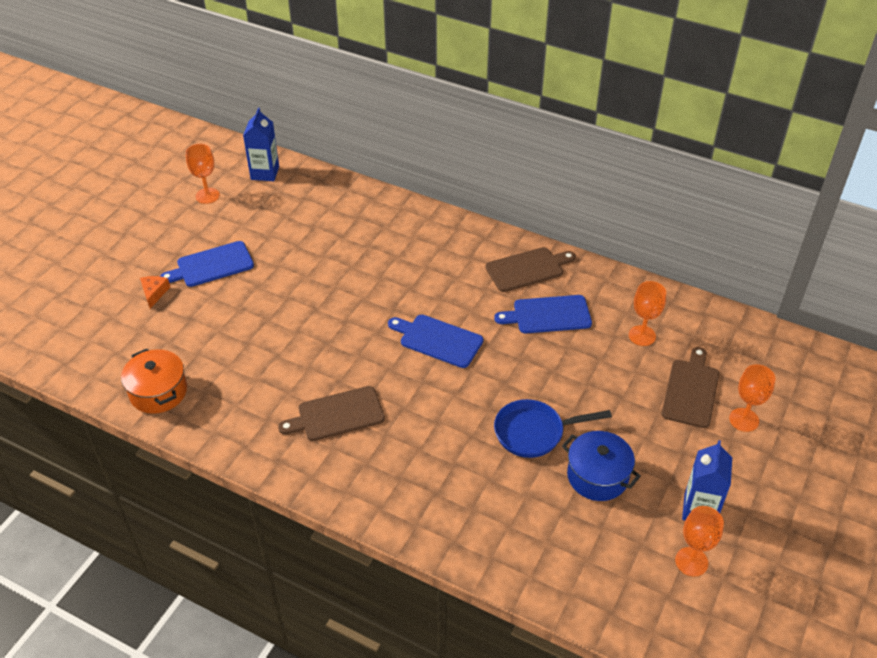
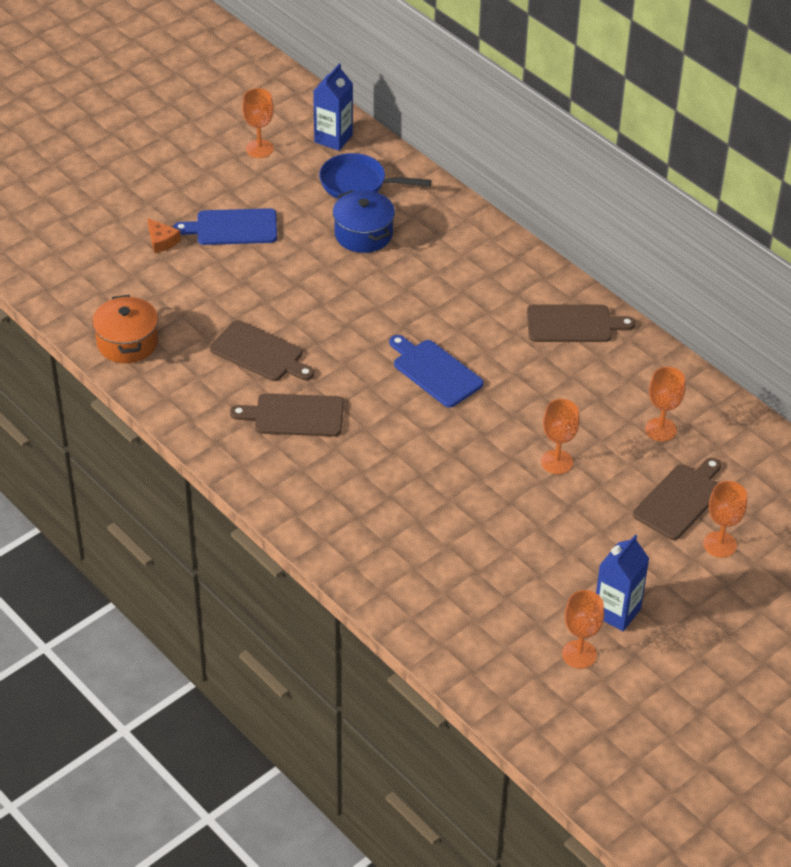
camera: 20 degrees right, 0 degrees up
orange cheese [140,276,170,309] -> orange cheese turned 120 degrees clockwise [148,218,181,253]
blue cutting board [494,295,592,333] -> none
blue pan [494,399,612,458] -> blue pan moved to [319,153,432,199]
blue pot [562,431,641,501] -> blue pot moved to [333,190,395,253]
none -> brown cutting board [210,320,314,381]
none -> orange goblet [541,399,580,474]

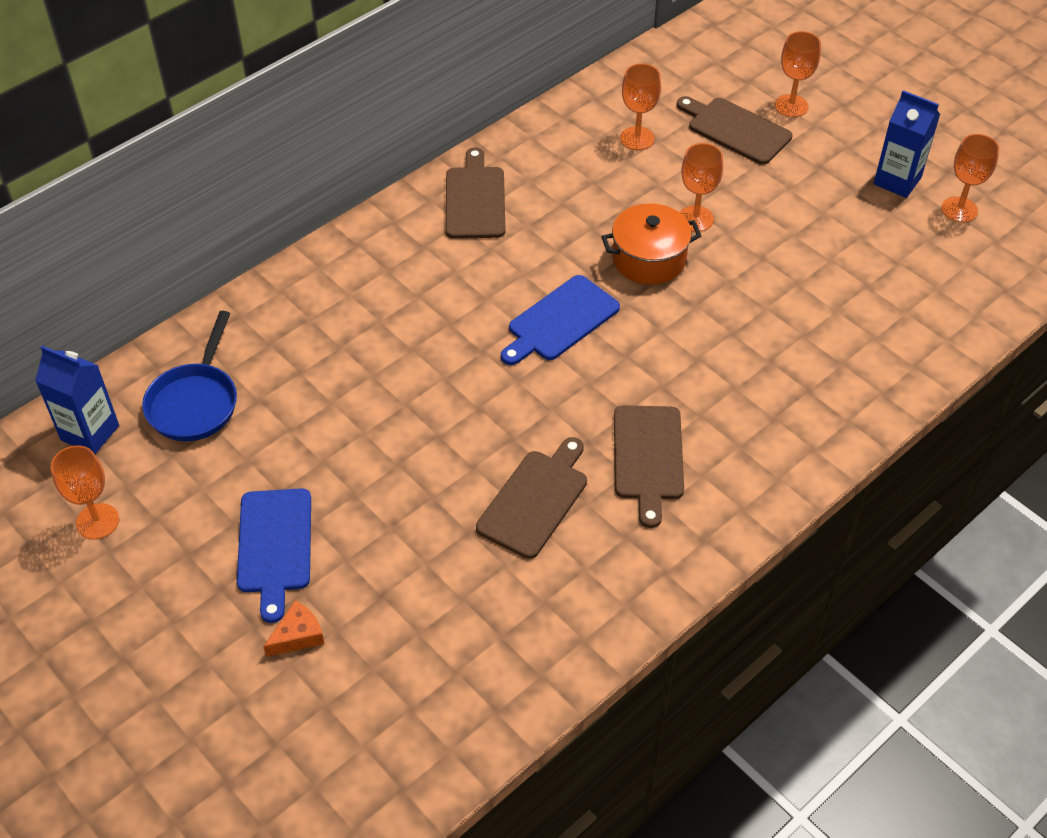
camera: 90 degrees left, 5 degrees up
orange pot [92,295,158,363] -> orange pot moved to [601,203,701,285]
blue pot [333,190,395,253] -> none

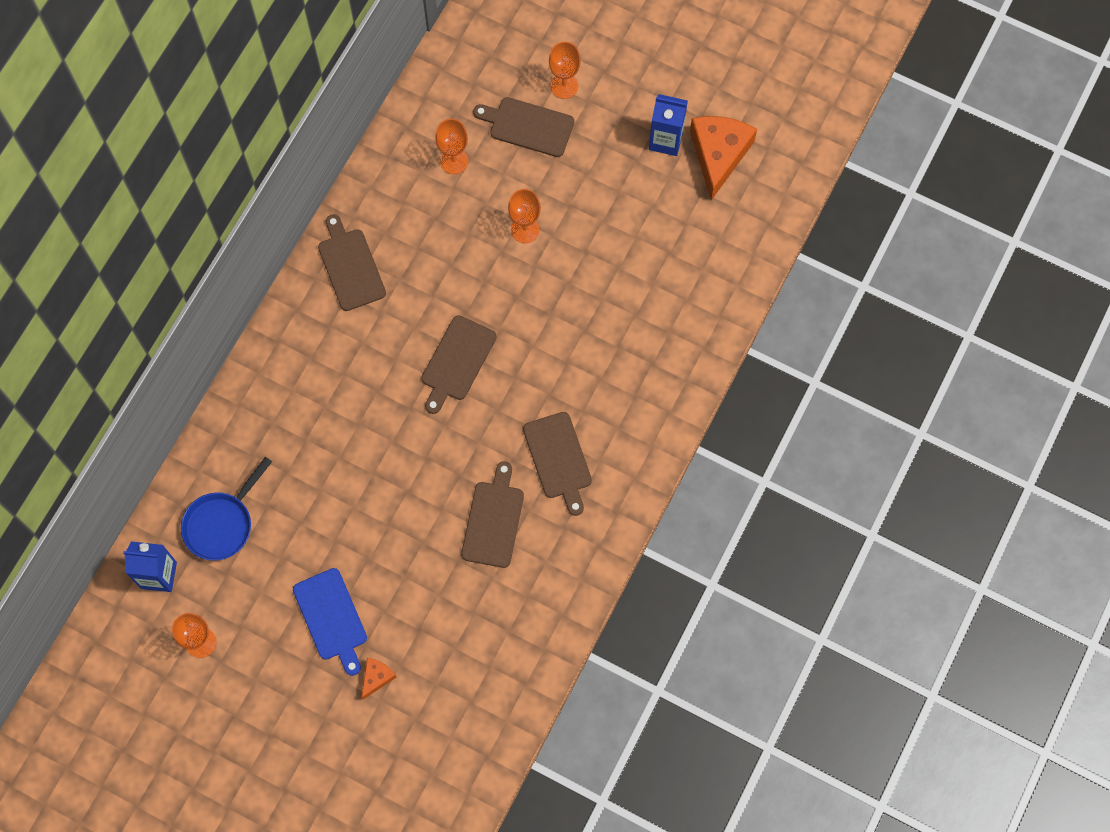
camera: 20 degrees left, 20 degrees up
blue pan [142,311,237,441] -> blue pan turned 45 degrees clockwise [181,457,272,561]
blue cutting board [501,275,620,365] -> brown cutting board [422,315,497,414]
orange pot [601,203,701,285] -> none
orange goblet [942,134,999,222] -> orange cheese [690,116,757,200]

